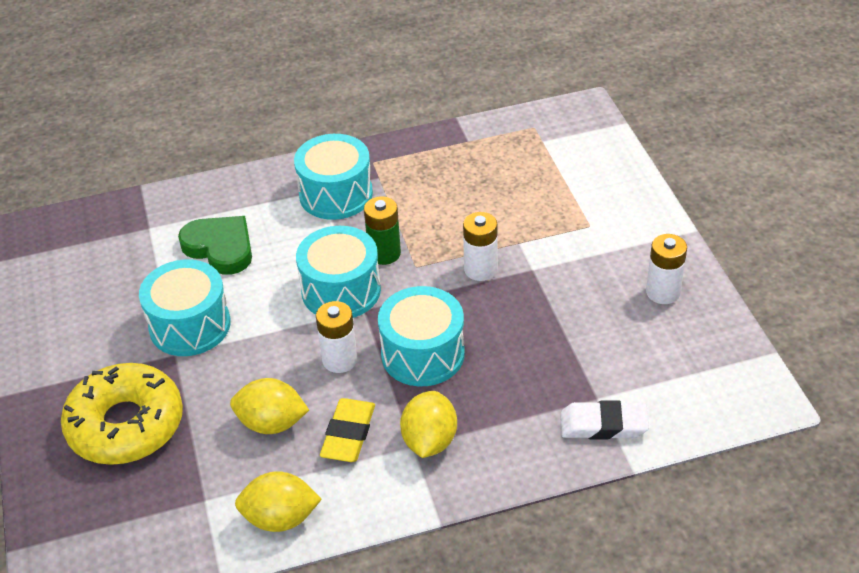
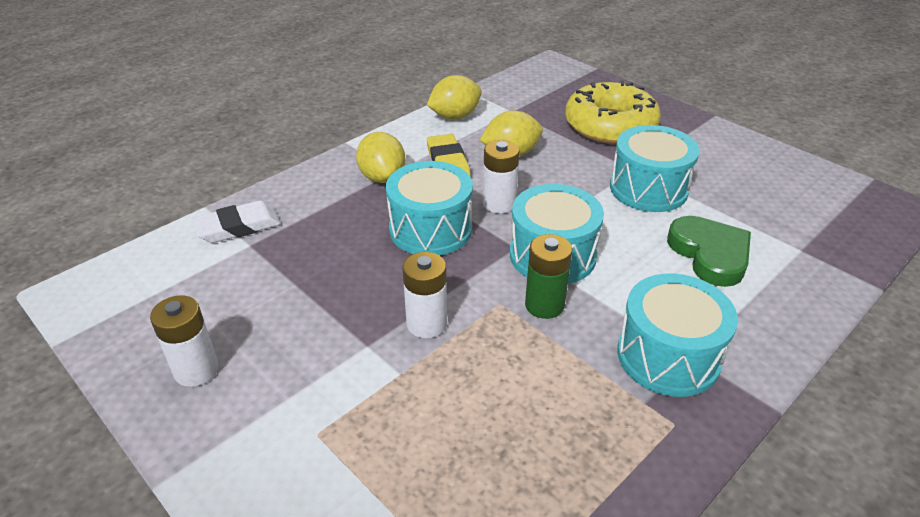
camera: 150 degrees right, 5 degrees down
green heart [178,216,252,275] -> green heart turned 120 degrees counterclockwise [667,216,751,287]

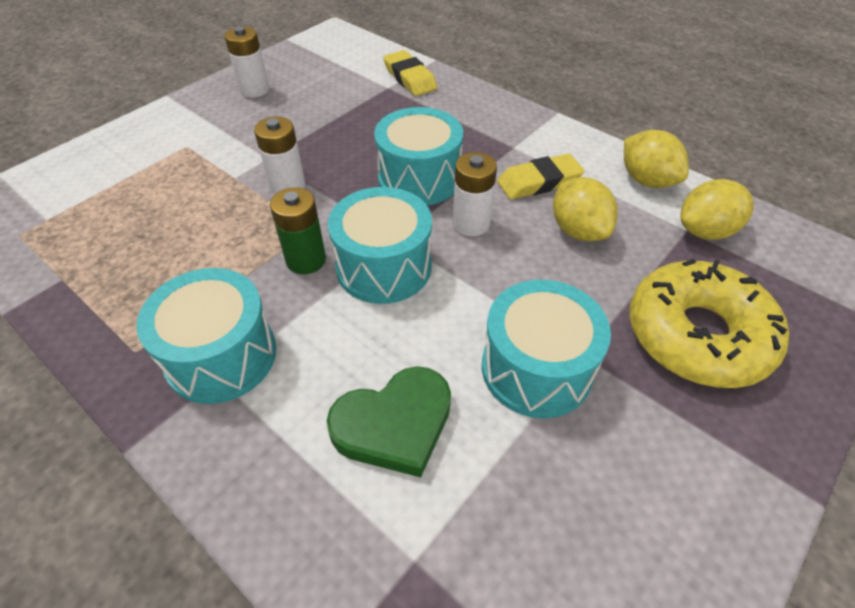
camera: 85 degrees right, 10 degrees up
white eraser [192,201,281,243] -> yellow eraser [383,50,437,96]
yellow lemon [356,132,405,183] -> yellow lemon moved to [680,179,754,240]

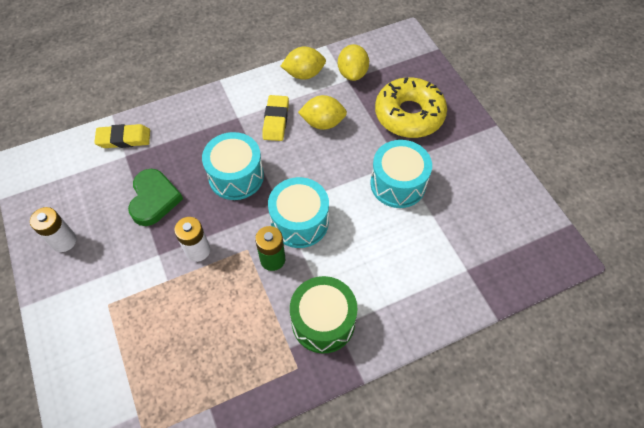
camera: 65 degrees left, 10 degrees up
turquoise drum [136,268,276,404] -> green drum [290,276,358,353]
green heart [327,366,451,477] -> green heart moved to [128,169,183,226]
white battery [453,152,497,236] -> none

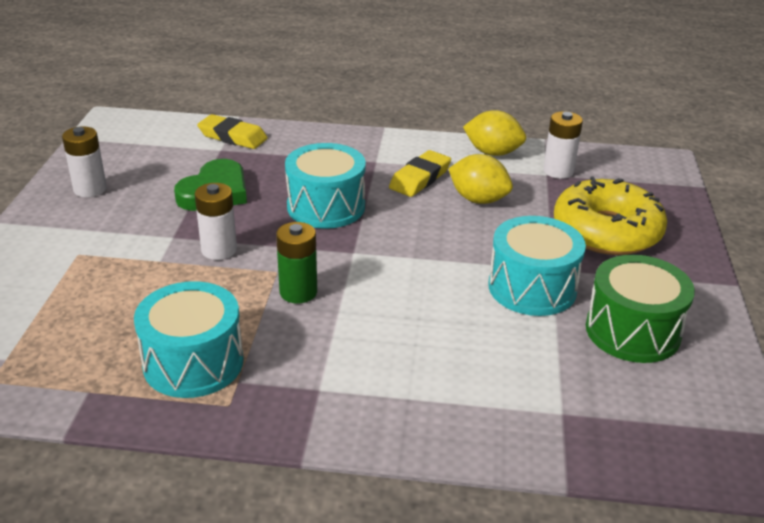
camera: 30 degrees right, 25 degrees down
turquoise drum [268,177,329,248] -> turquoise drum moved to [134,281,244,398]
green drum [290,276,358,353] -> green drum moved to [586,255,695,363]
yellow lemon [338,44,369,81] -> white battery [543,111,583,179]

